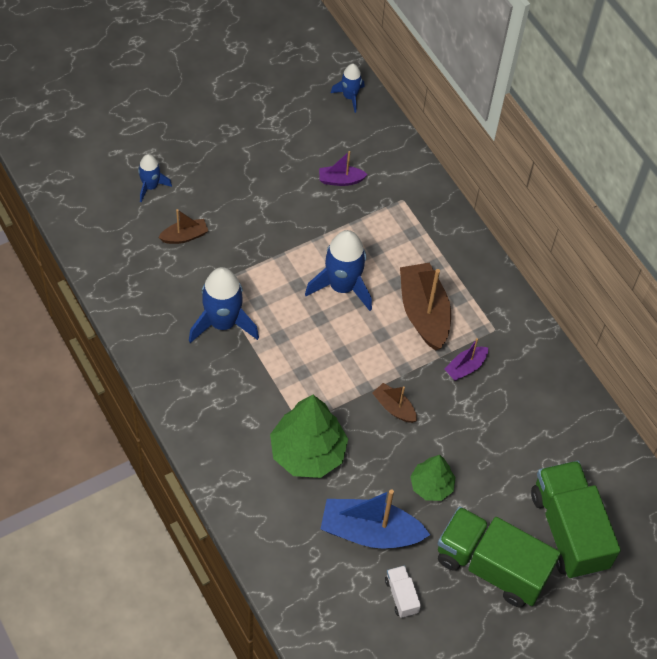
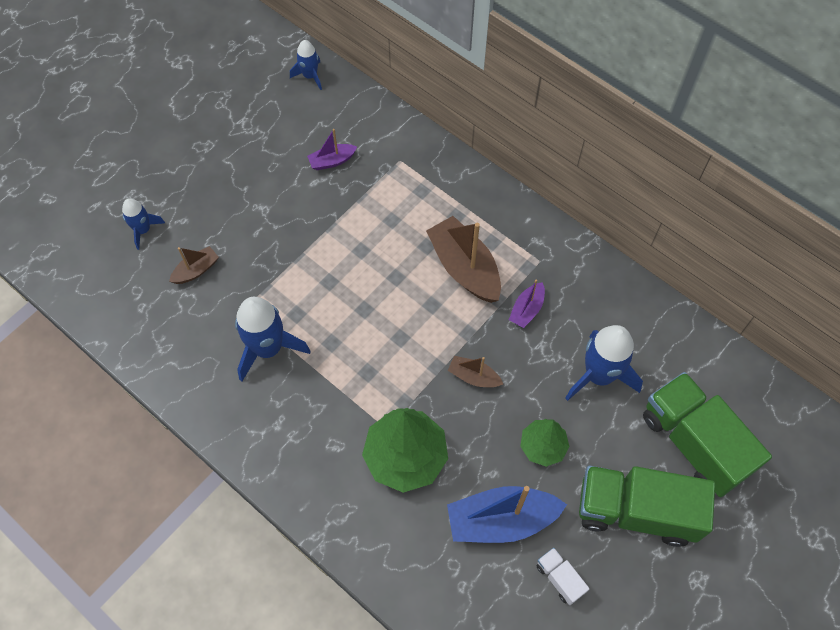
camera: 15 degrees left, 5 degrees up
blue rocket [305,230,372,311] -> blue rocket moved to [565,325,643,401]

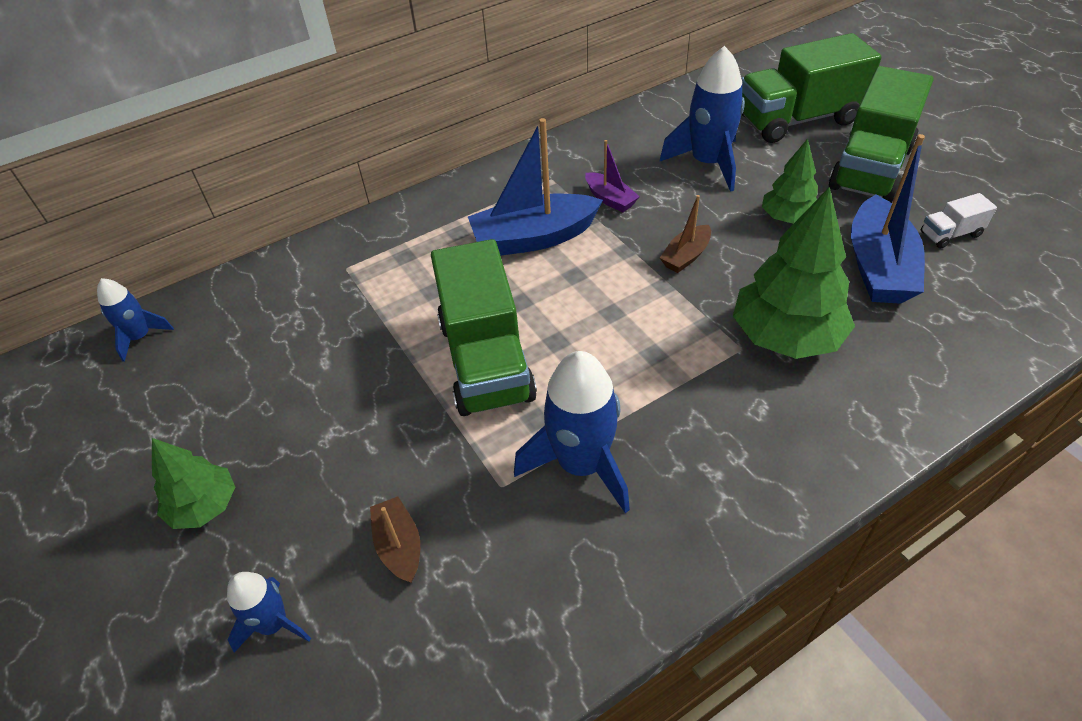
camera: 70 degrees left, 15 degrees down
purple boat [307,129,357,170] -> none
brown boat [426,216,501,303] -> blue boat [468,118,603,256]
none -> green tree [152,438,235,529]
none -> green truck [431,239,537,416]

